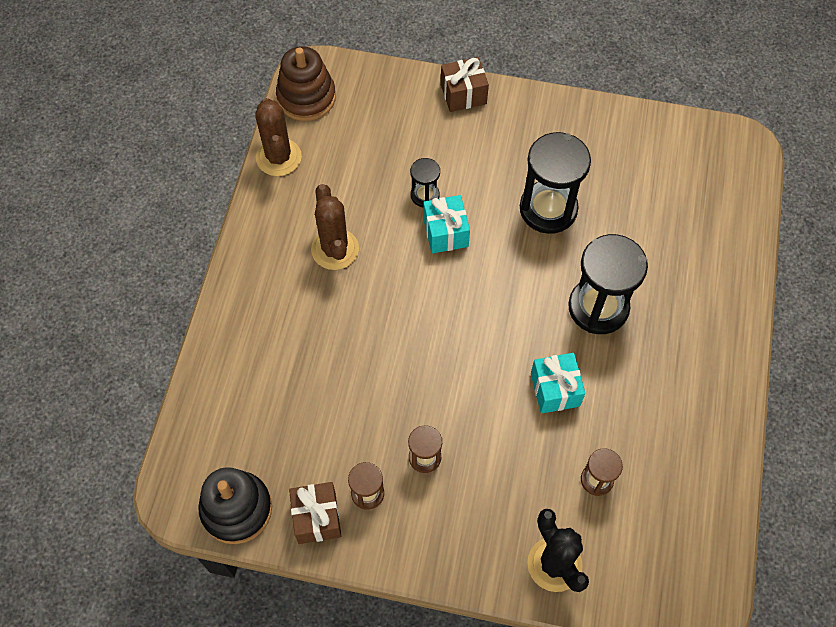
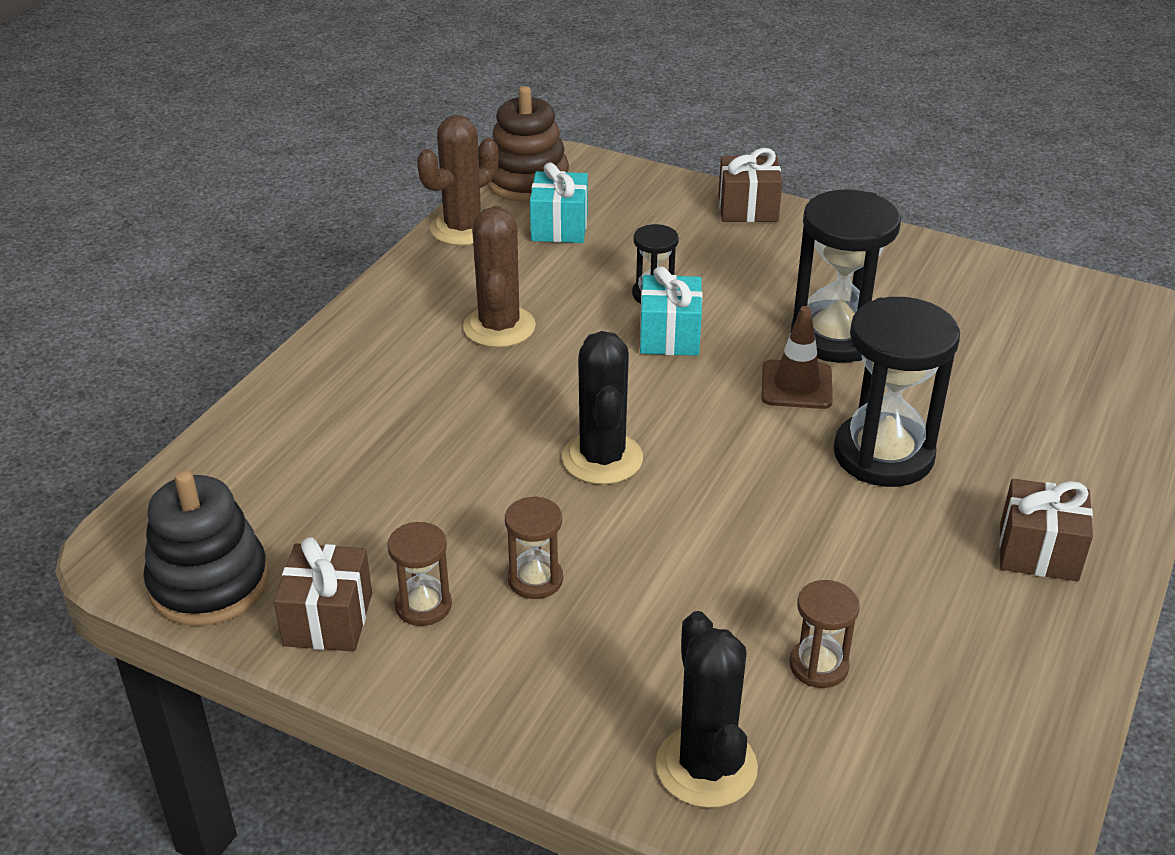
camera: 15 degrees right, 25 degrees down
brown cactus [255,98,302,176] -> brown cactus turned 45 degrees clockwise [417,115,499,246]
turquoise gift [531,353,585,414] -> turquoise gift moved to [530,162,588,243]
none -> black cactus [562,331,643,485]
none -> brown traffic cone [761,306,833,409]
none -> brown gift [999,479,1093,581]

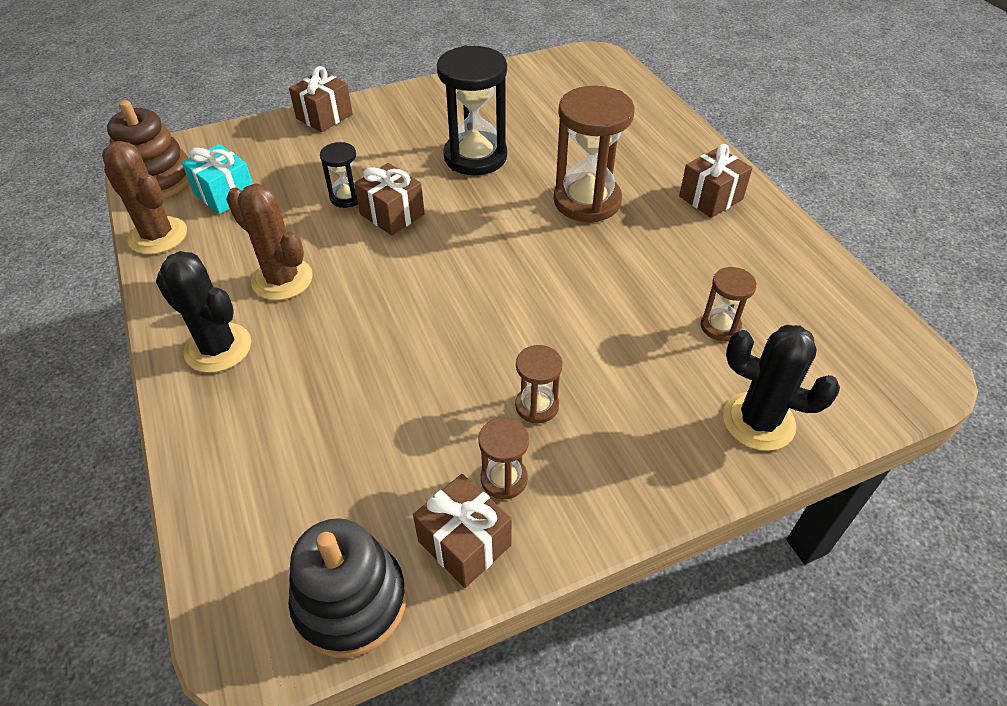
camera: 50 degrees left, 10 degrees up
brown cactus [417,115,499,246] -> brown cactus turned 45 degrees counterclockwise [102,141,187,254]
black cactus [562,331,643,485] -> black cactus moved to [156,251,251,373]
turquoise gift [640,266,702,356] -> brown gift [354,163,425,235]
brown traffic cone [761,306,833,409] -> none
black hourglass [834,297,960,487] -> brown hourglass [554,86,635,222]

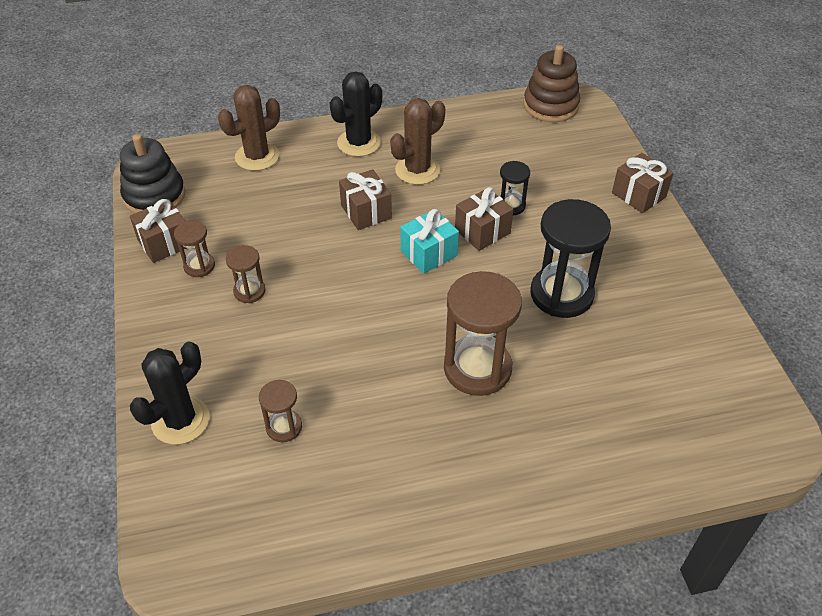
camera: 100 degrees right, 0 degrees up
brown cactus [102,141,187,254] -> brown cactus moved to [218,85,280,171]
turquoise gift [182,144,253,214] -> turquoise gift moved to [400,209,459,274]
brown gift [679,144,752,218] -> brown gift moved to [339,169,392,230]

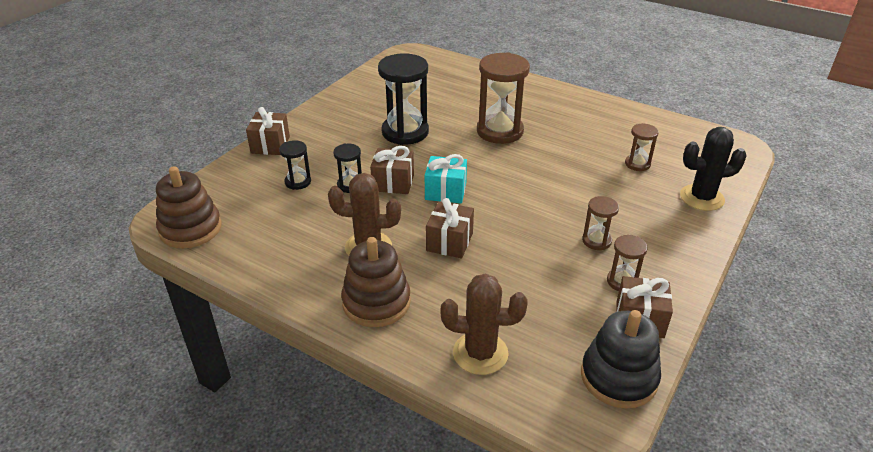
camera: 135 degrees left, 10 degrees down
black cactus [330,71,382,157] -> brown stacking toy [341,237,411,327]
none -> black hourglass [279,140,311,190]

